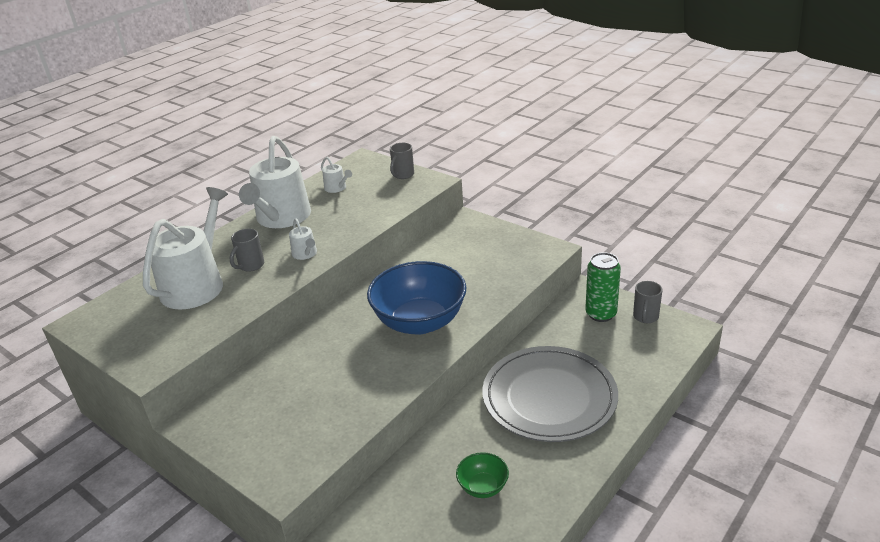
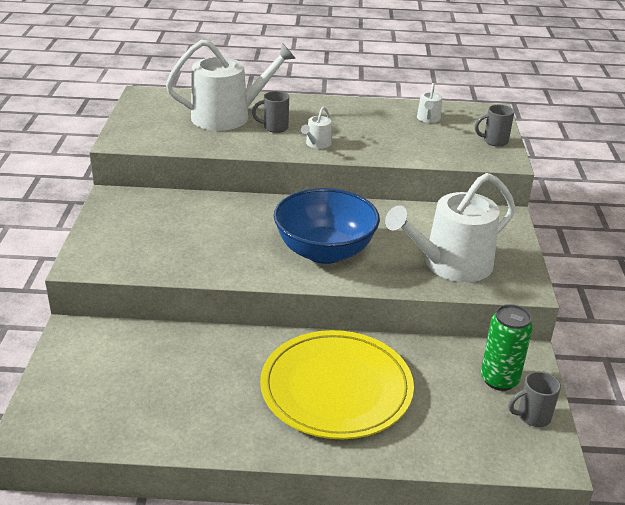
camera: 50 degrees right, 0 degrees up
white watering can [239,136,311,228] -> white watering can moved to [385,173,516,282]
green bowl [456,452,509,498] -> none
grey plate [482,346,618,442] -> yellow plate [260,330,414,439]

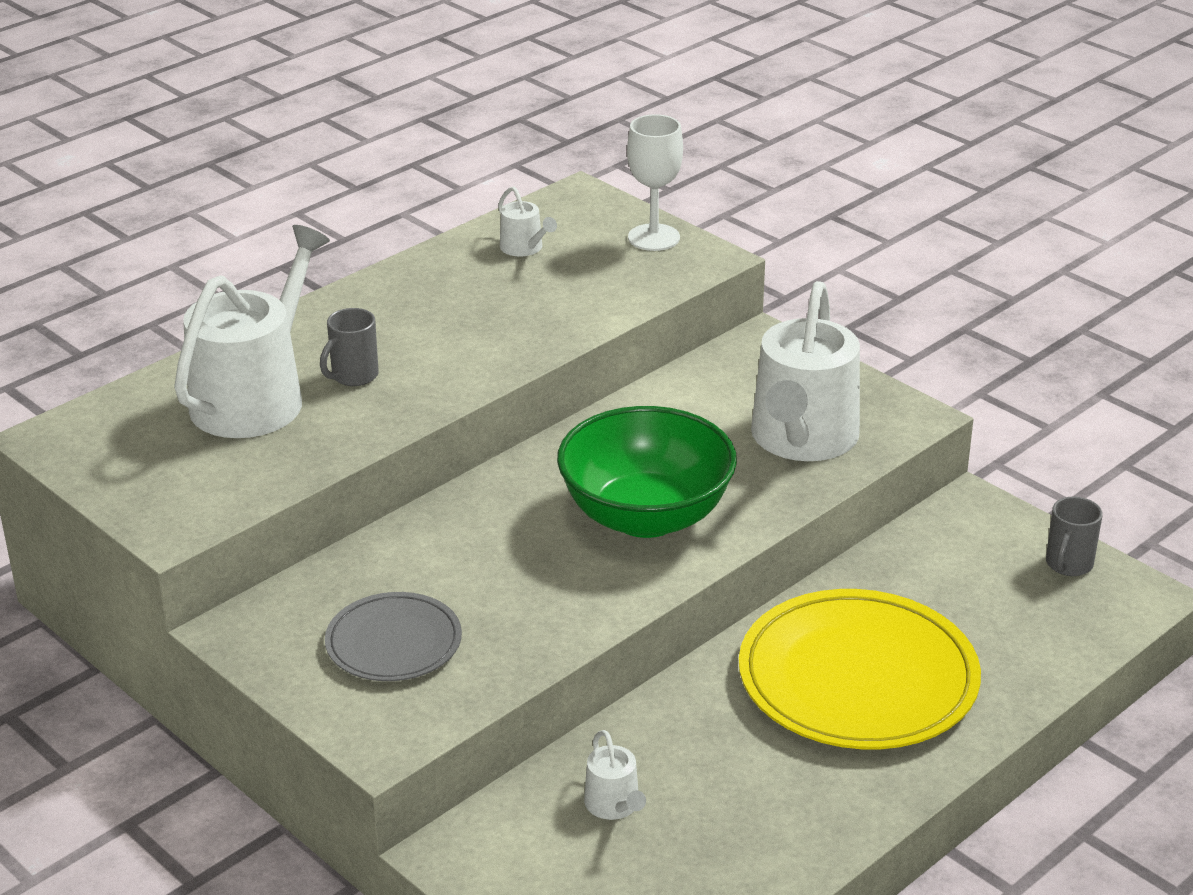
camera: 45 degrees left, 0 degrees up
blue bowl [274,188,380,264] -> green bowl [557,406,737,538]
white watering can [301,107,332,149] -> white watering can moved to [584,730,646,820]
grey mug [475,105,514,147] -> white goblet [627,114,683,251]
green can [481,304,533,391] -> none
none -> grey plate [325,592,462,681]

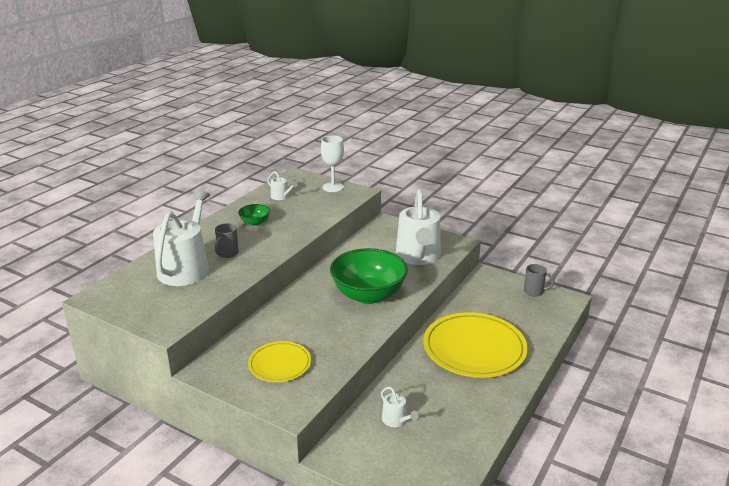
camera: 15 degrees left, 5 degrees down
grey plate [325,592,462,681] -> yellow plate [248,341,311,382]
grey mug [1046,497,1103,576] -> grey mug turned 90 degrees counterclockwise [524,264,555,297]
none -> green bowl [238,204,270,226]

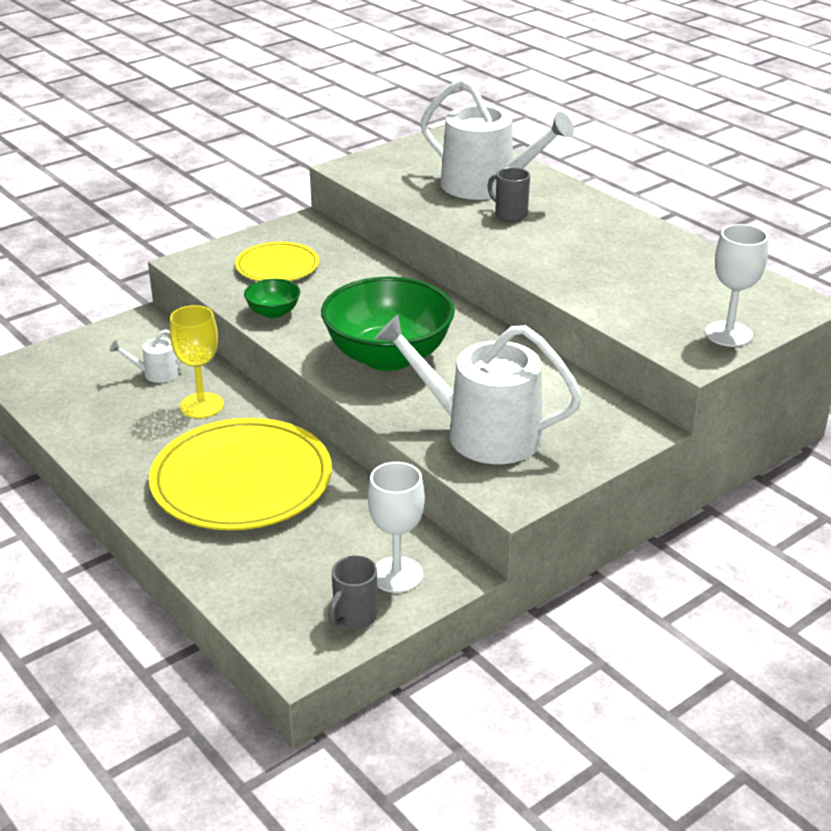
camera: 110 degrees right, 5 degrees up
green bowl [238,204,270,226] -> green bowl moved to [244,279,300,319]
white watering can [268,171,298,200] -> none
none -> yellow goblet [170,305,224,418]
none -> white goblet [368,462,425,593]

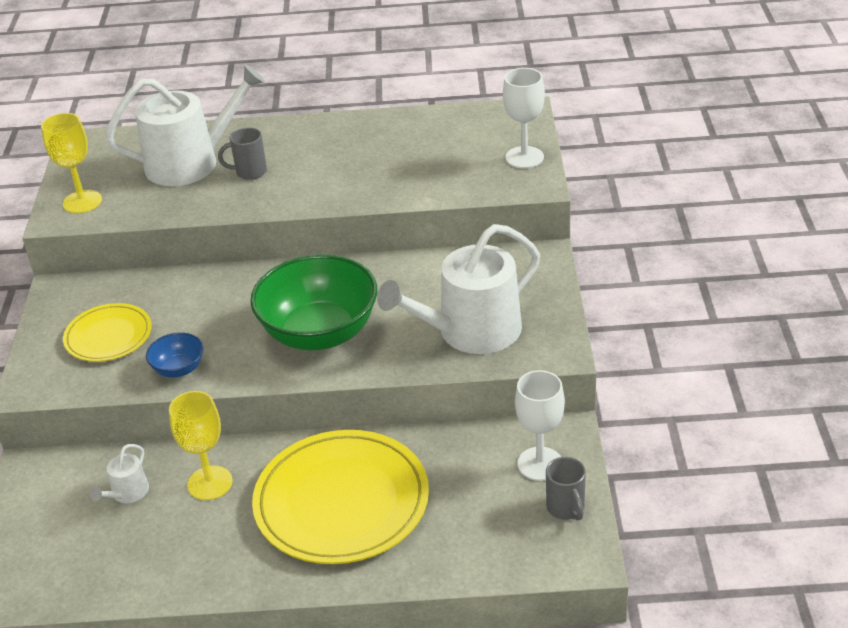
camera: 50 degrees left, 5 degrees up
green bowl [244,279,300,319] -> blue bowl [146,332,204,378]
none -> yellow goblet [41,113,102,213]

